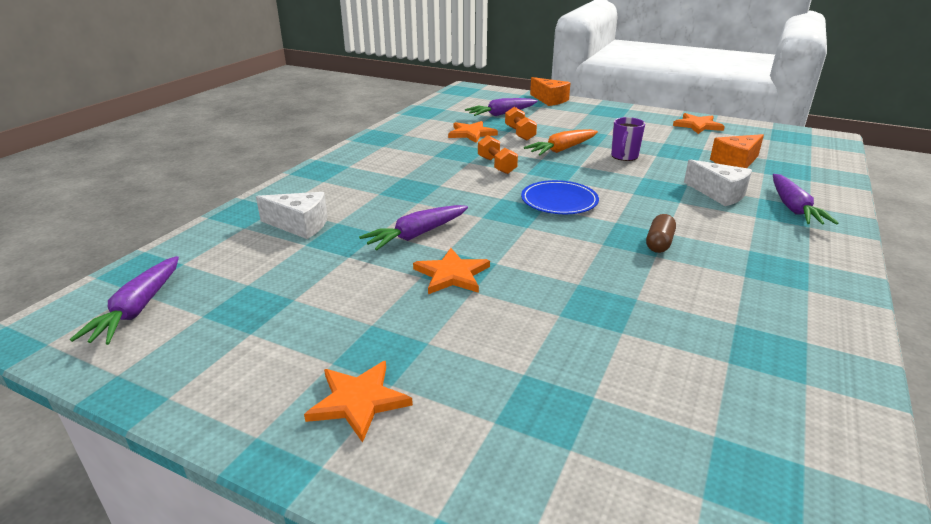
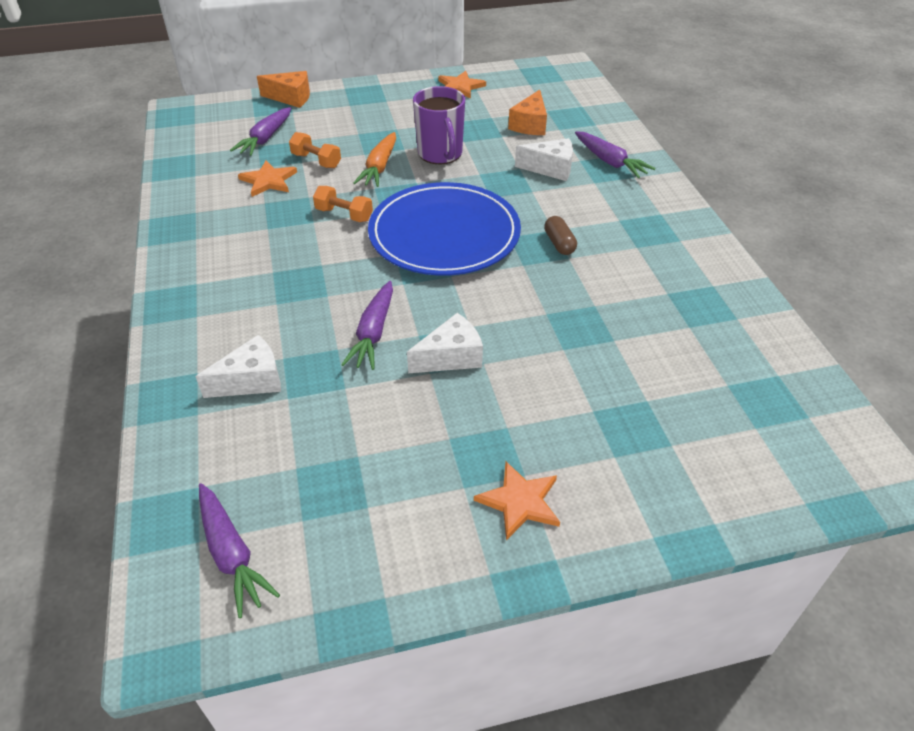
camera: 40 degrees left, 15 degrees up
orange star [413,248,490,294] -> white cheese [407,313,483,373]
blue plate [521,180,599,214] -> blue plate [368,182,521,276], size x1.97
purple mug [611,117,645,161] -> purple mug [413,86,465,164], size x1.61

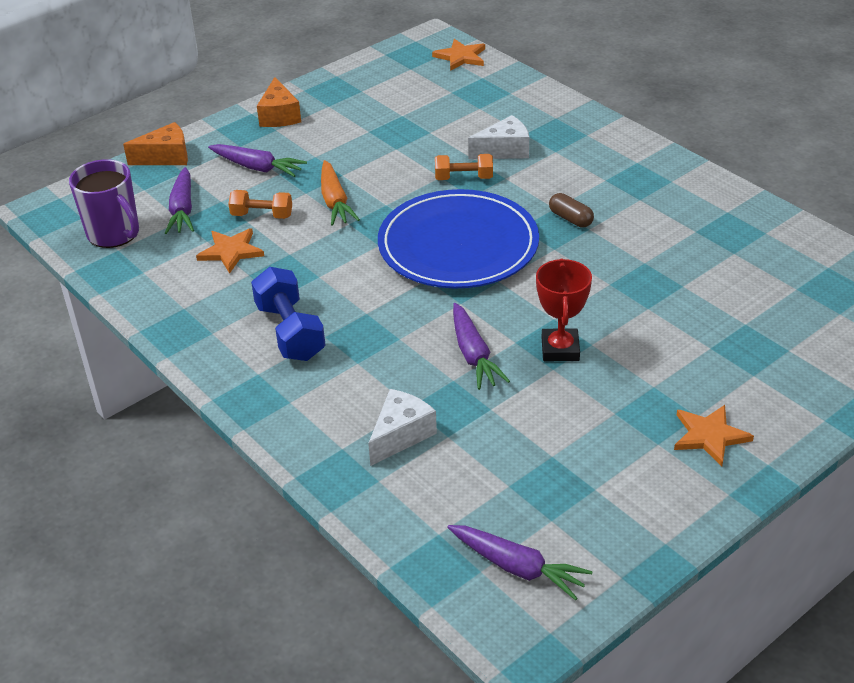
camera: 25 degrees left, 5 degrees down
orange dumbbell [313,186,373,222] -> orange dumbbell moved to [435,154,493,180]
white cheese [407,313,483,373] -> red trophy [536,258,592,361]
purple mug [413,86,465,164] -> purple mug moved to [69,159,139,248]
orange star [438,71,486,99] -> orange star moved to [432,39,485,71]
orange cheese [508,90,547,135] -> orange cheese moved to [257,77,301,127]
purple carrot [575,131,655,178] -> purple carrot moved to [208,144,307,177]
none -> blue dumbbell [251,267,325,361]

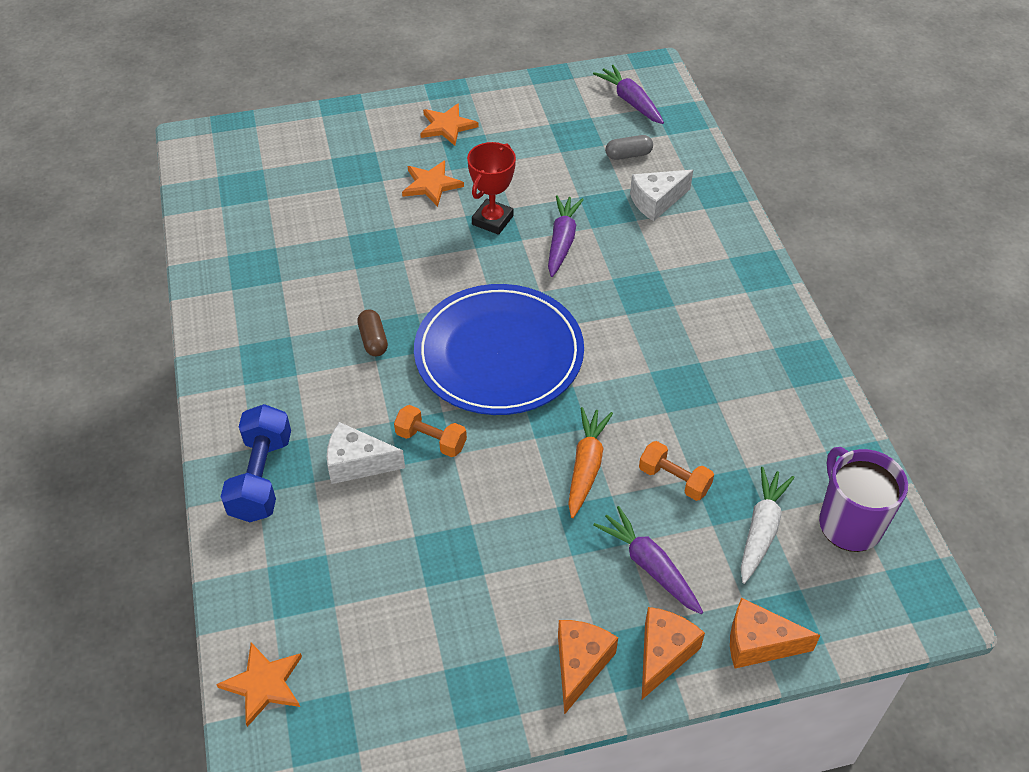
camera: 155 degrees left, 10 degrees up
purple carrot [165,167,194,234] -> white carrot [741,467,795,584]
orange star [196,228,264,274] -> orange star moved to [402,161,464,207]
blue dumbbell [251,267,325,361] -> blue dumbbell moved to [221,404,291,522]
none -> grey capsule [605,135,653,160]
none -> orange cheese [642,607,705,699]

